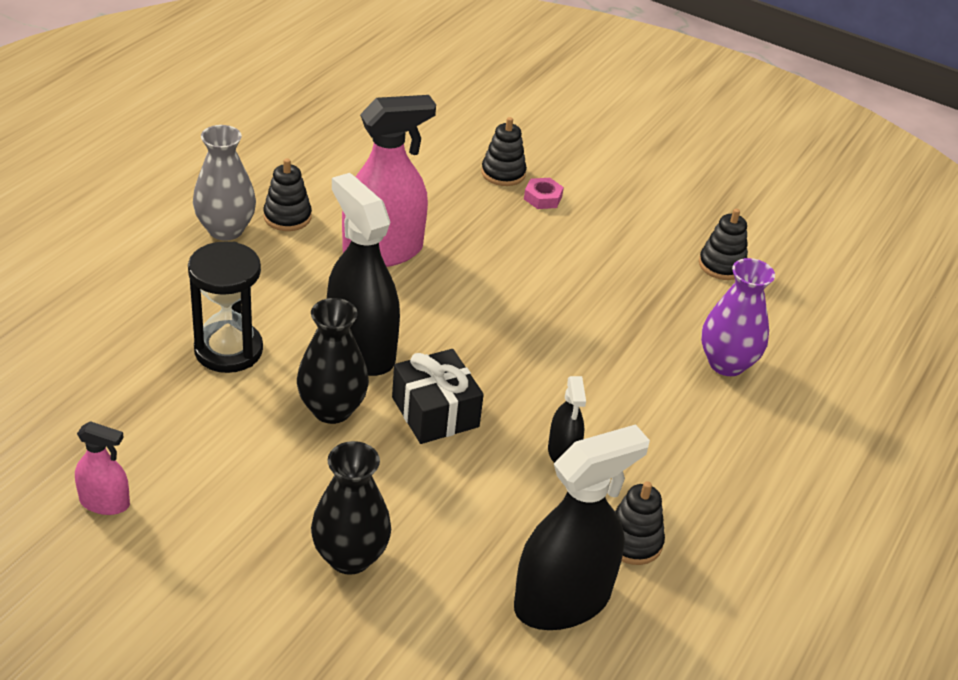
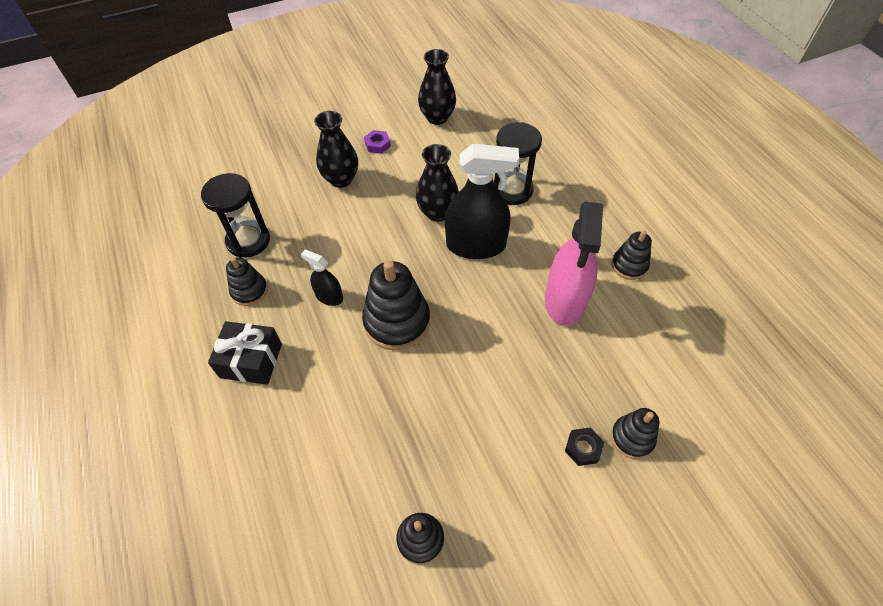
camera: 130 degrees right, 15 degrees up
pink spray bottle [75,421,130,515] -> black vase [418,49,456,125]
grey vase [193,125,256,241] -> none
black gift [392,349,484,444] -> black gift moved to [208,321,282,385]
black spray bottle [514,424,650,630] -> black hourglass [201,173,270,258]
pink nut [524,178,564,209] -> black nut [565,428,604,466]
purple vase [701,258,775,376] -> none
none -> black stacking toy [362,260,430,350]
none -> purple nut [364,130,391,154]

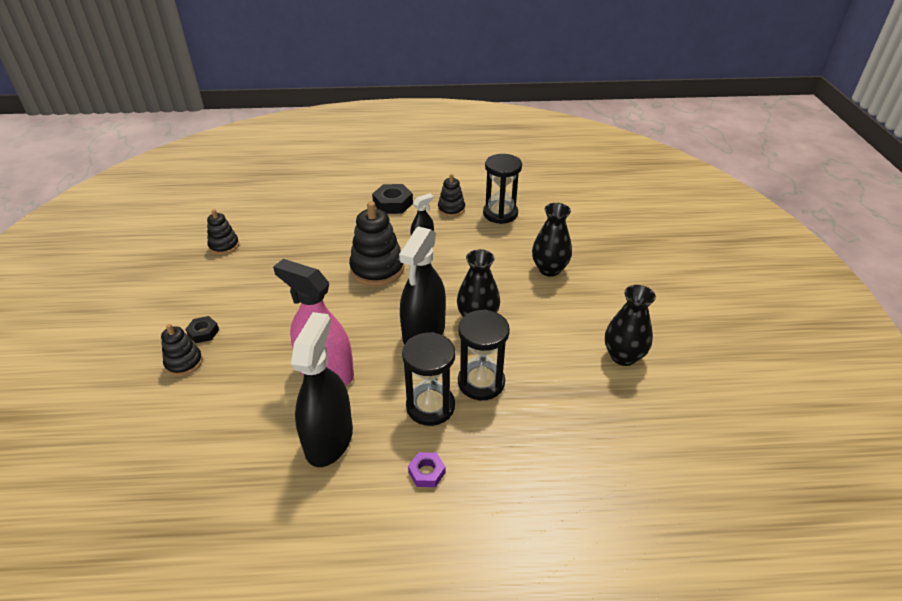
camera: 110 degrees right, 15 degrees down
black gift [208,321,282,385] -> black nut [372,184,413,214]
purple nut [364,130,391,154] -> purple nut moved to [408,452,446,487]
black stacking toy [612,230,652,280] -> black spray bottle [291,312,353,467]
none -> black hourglass [402,332,455,426]

